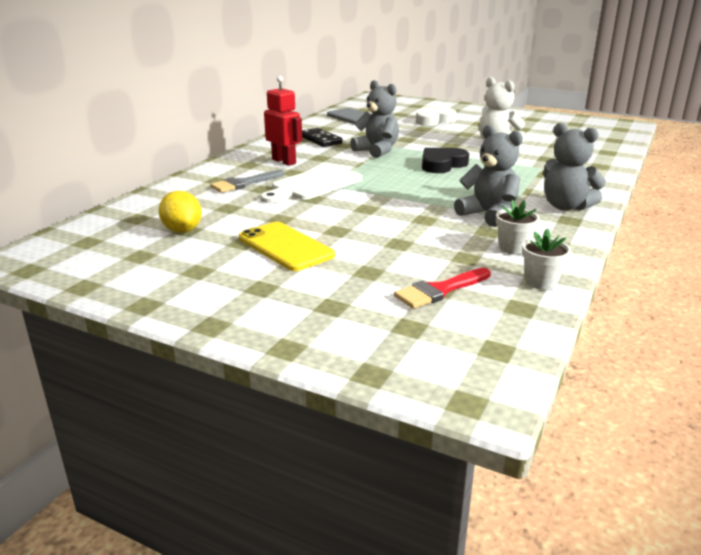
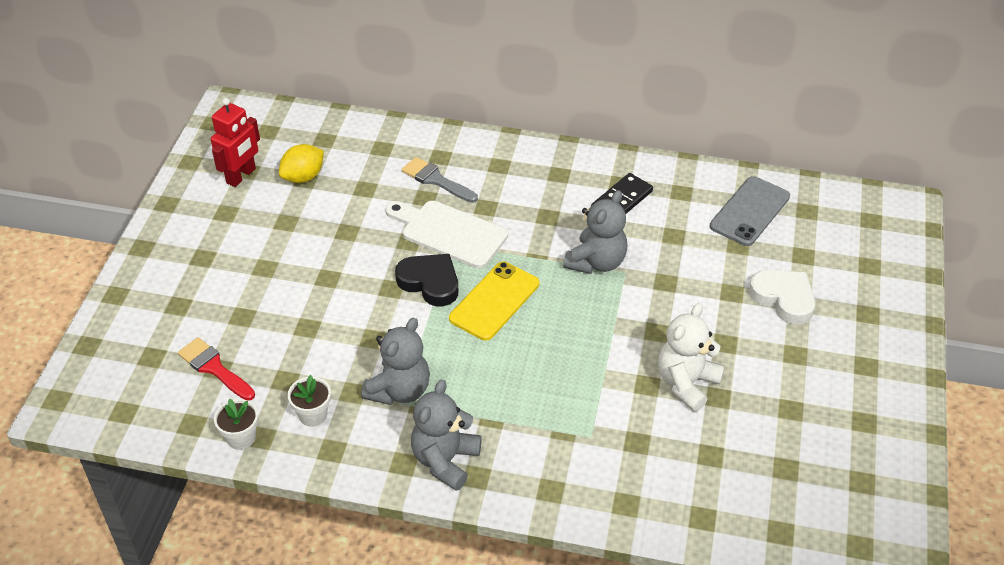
camera: 75 degrees right, 20 degrees up
yellow phone [239,222,335,271] -> yellow phone moved to [449,261,539,341]
red robot [264,76,302,166] -> red robot moved to [211,98,260,187]
black heart [422,148,469,173] -> black heart moved to [395,254,458,306]

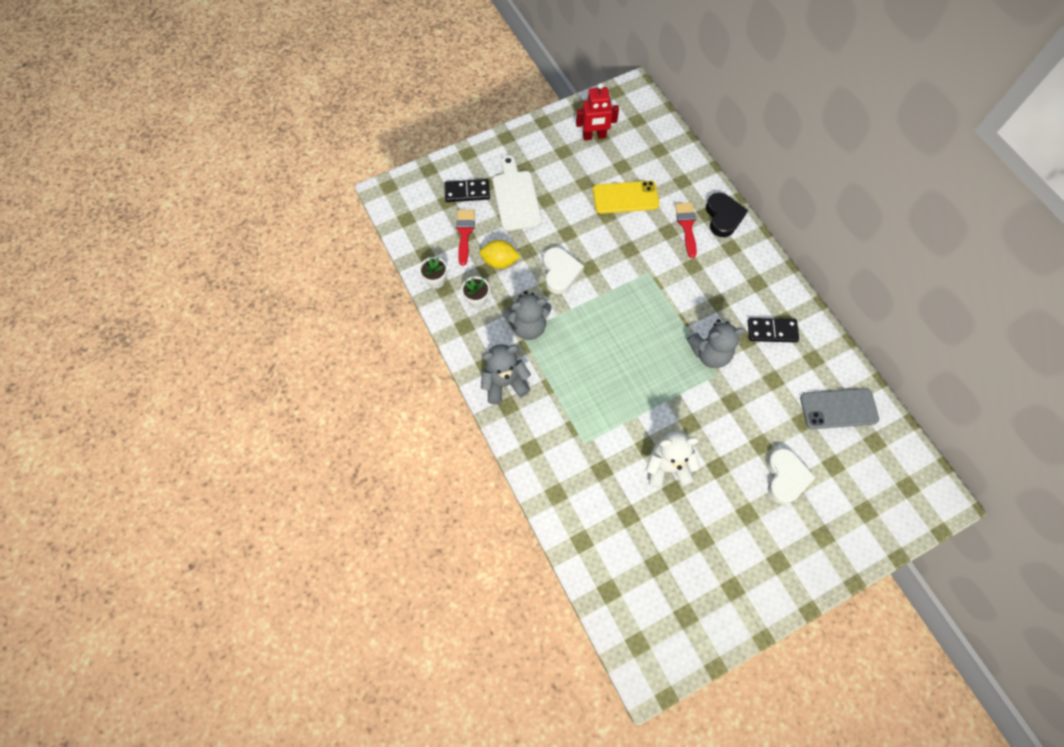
camera: 50 degrees right, 20 degrees up
yellow lemon [279,144,324,183] -> yellow lemon moved to [480,240,520,269]
white cutting board [386,201,508,269] -> white cutting board moved to [493,155,542,231]
black heart [395,254,458,306] -> black heart moved to [706,193,748,237]
grey brush [402,157,478,203] -> red brush [675,202,697,258]
yellow phone [449,261,539,341] -> yellow phone moved to [593,181,659,214]
none -> black domino [444,179,490,202]
none -> white heart [543,247,584,294]

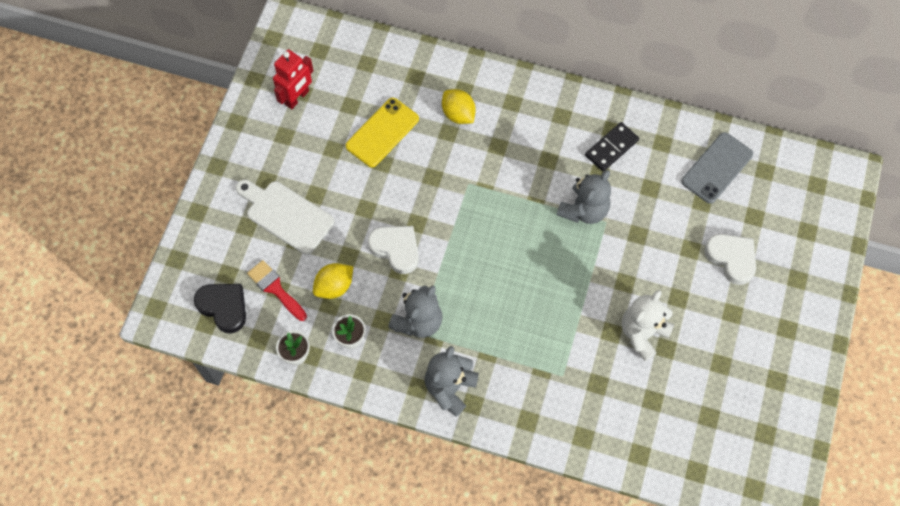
camera: 45 degrees left, 0 degrees up
black domino [444,179,490,202] -> none
red brush [675,202,697,258] -> yellow lemon [442,89,476,124]
black heart [706,193,748,237] -> black heart moved to [194,284,246,333]

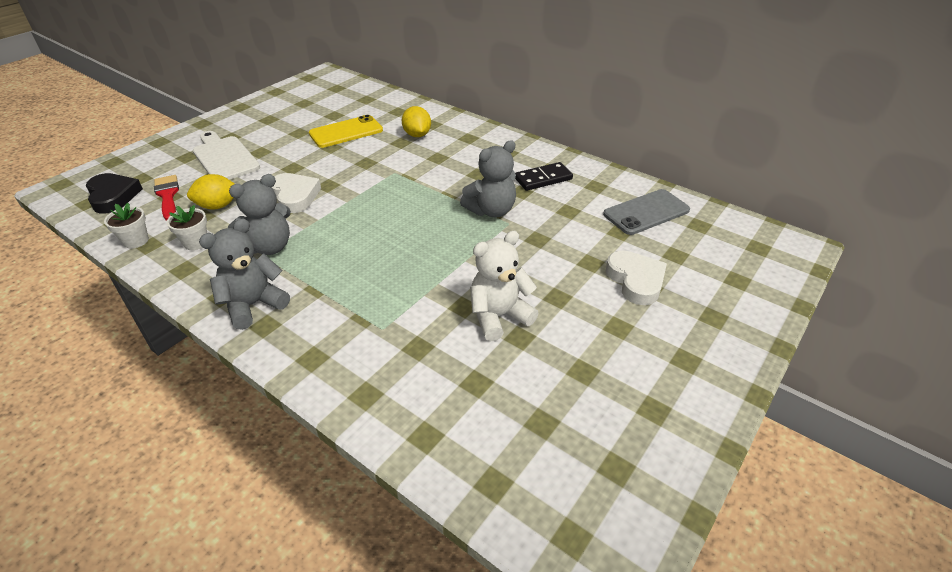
camera: 20 degrees right, 25 degrees down
red robot [273,49,313,109] -> none

